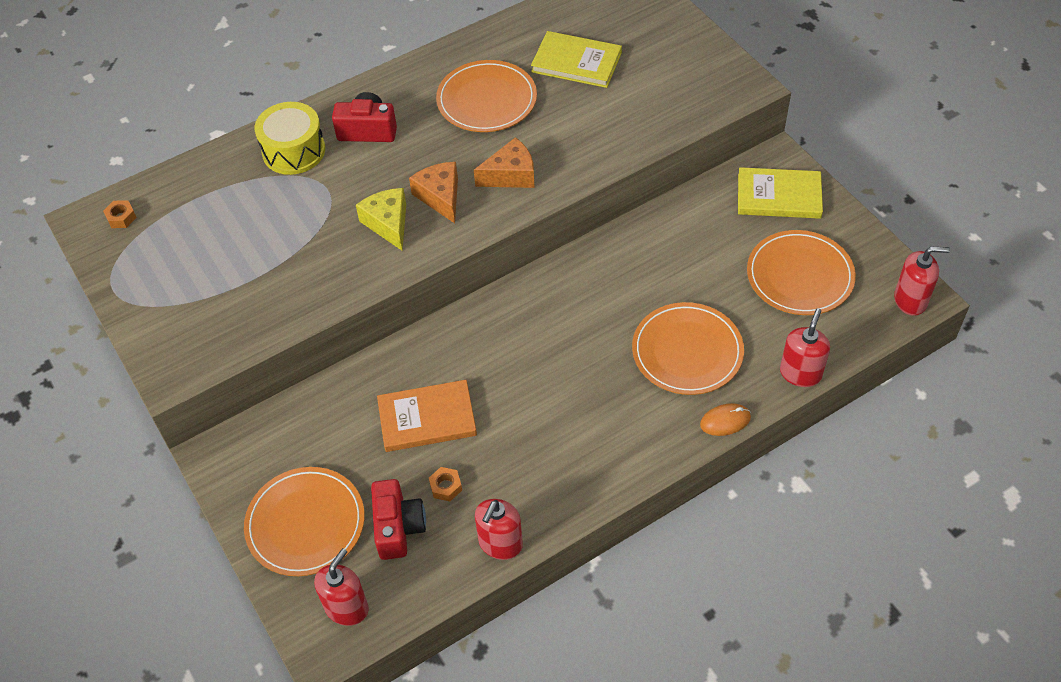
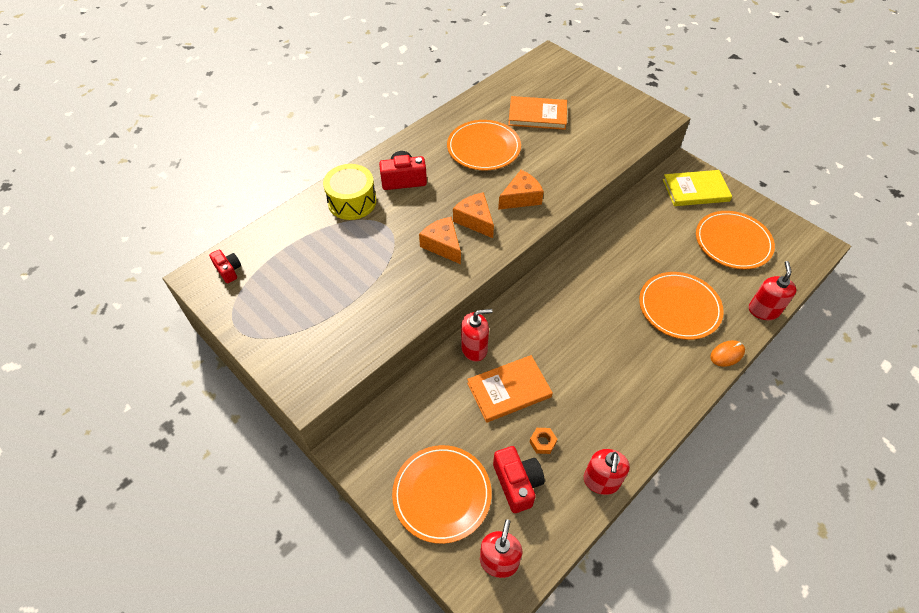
camera: 15 degrees left, 0 degrees up
orange nut [103,200,137,228] -> red camera [209,249,241,283]
yellow cheese [356,188,406,251] -> orange cheese [419,217,461,264]
yellow book [531,31,622,88] -> orange book [508,96,567,130]
red soap dispenser [894,246,950,316] -> red soap dispenser moved to [461,309,492,362]

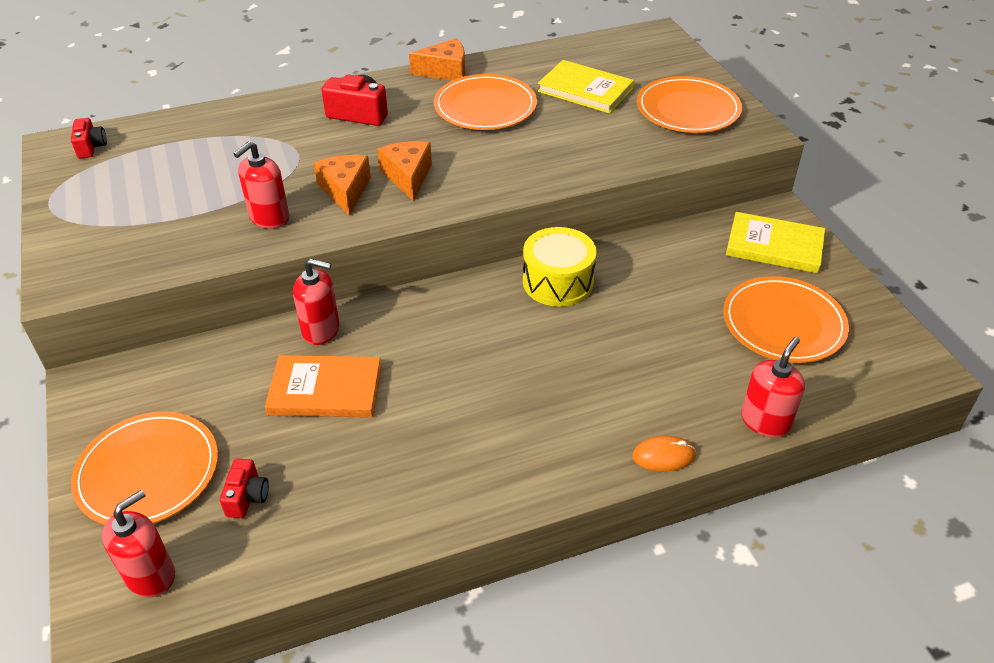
camera: 25 degrees right, 10 degrees down
yellow drum [323,164,376,220] -> yellow drum moved to [523,227,597,307]
red camera [493,446,545,513] -> red camera [220,458,269,518], size x0.63
orange cheese [498,170,544,210] -> orange cheese moved to [409,38,465,80]
orange book [508,96,567,130] -> yellow book [538,60,634,114]
orange nut [529,428,557,454] -> none
red soap dispenser [584,449,630,495] -> red soap dispenser moved to [233,141,289,229]
orange plate [639,272,724,340] -> orange plate moved to [637,76,742,133]

